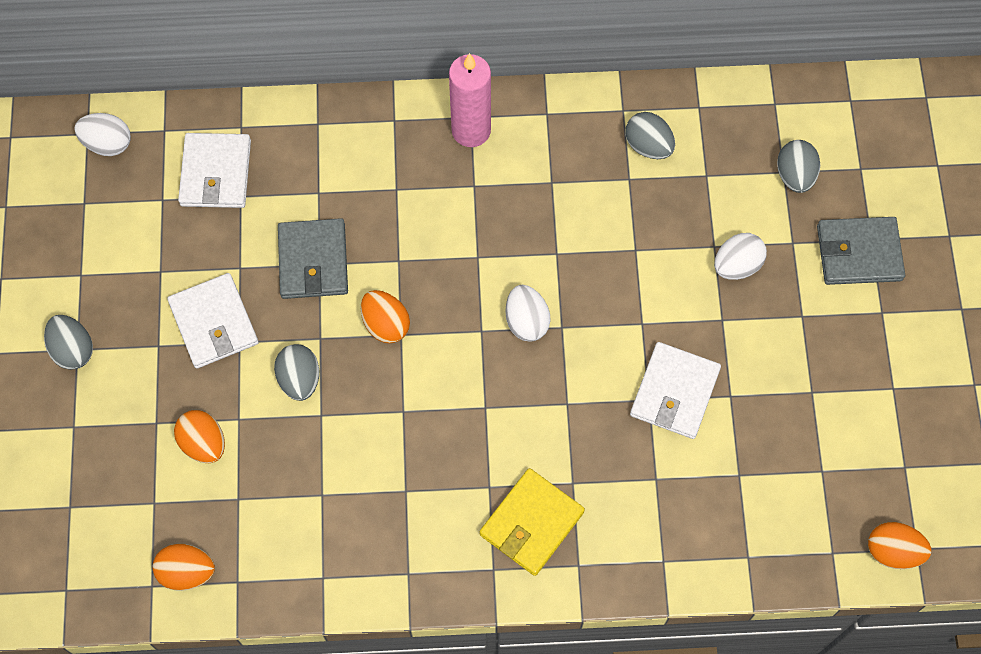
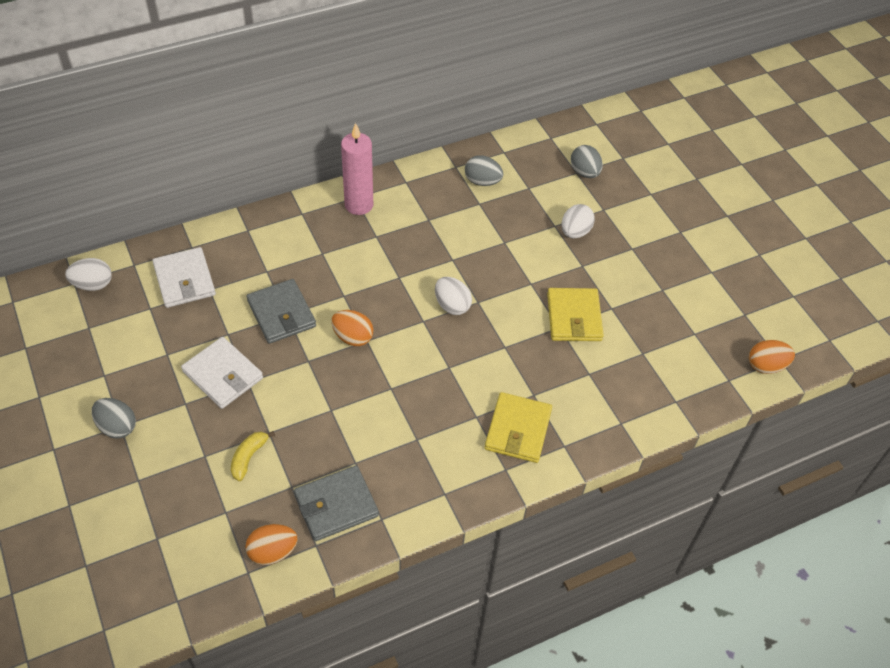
camera: 25 degrees left, 15 degrees down
orange egg [174,410,225,463] -> yellow banana [231,431,275,481]
grey egg [274,344,319,401] -> none
white wallet [630,342,721,439] -> yellow wallet [547,288,604,341]
grey wallet [817,217,905,285] -> grey wallet moved to [294,465,379,541]

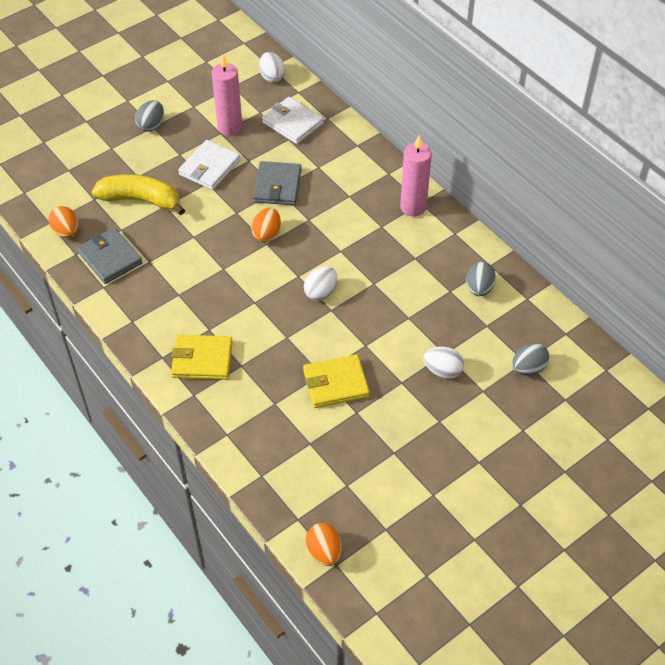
camera: 80 degrees right, 0 degrees up
white wallet [152,247,216,308] -> white wallet turned 75 degrees clockwise [262,97,324,144]
yellow banana [231,431,275,481] -> yellow banana [92,174,185,215], size x2.02
grey wallet [247,279,316,344] -> grey wallet turned 45 degrees counterclockwise [253,161,302,205]
none -> pink candle [212,54,242,136]

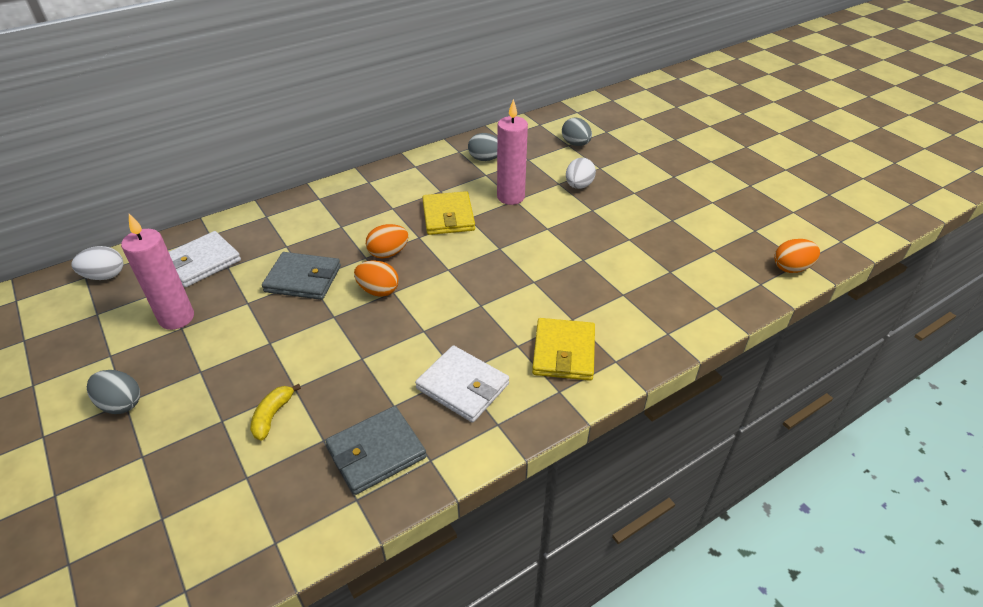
camera: 85 degrees left, 10 degrees down
orange egg [48,206,79,238] -> orange egg moved to [366,224,409,259]
yellow banana [92,174,185,215] -> yellow banana [250,384,301,441], size x0.49
white wallet [178,140,240,190] -> white wallet moved to [415,345,509,423]
yellow wallet [303,354,370,408] -> yellow wallet moved to [422,191,475,235]
white egg [304,267,337,301] -> none
pink candle [400,135,432,216] -> pink candle moved to [497,99,528,205]

